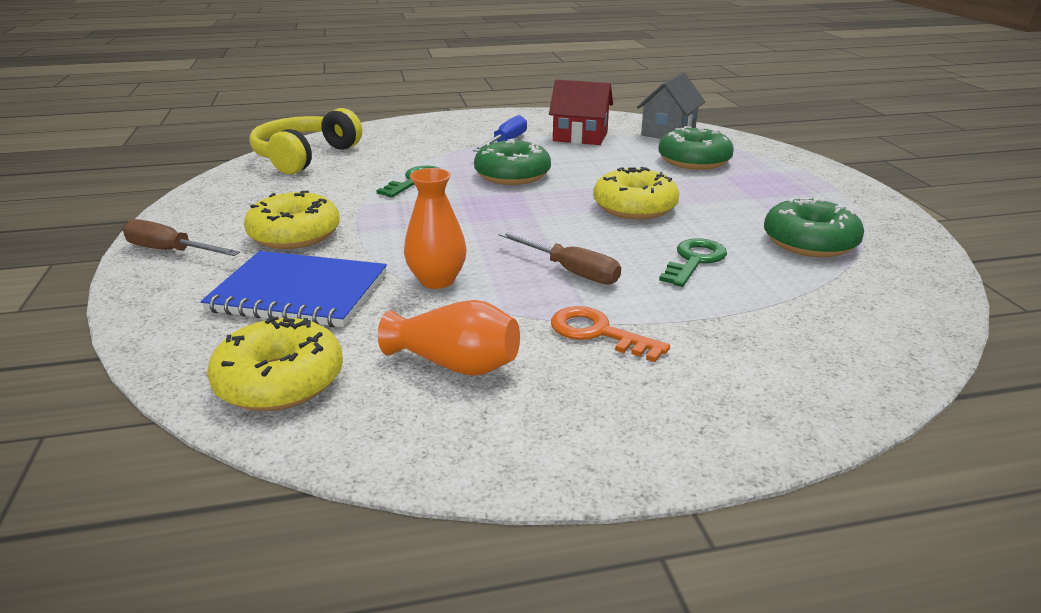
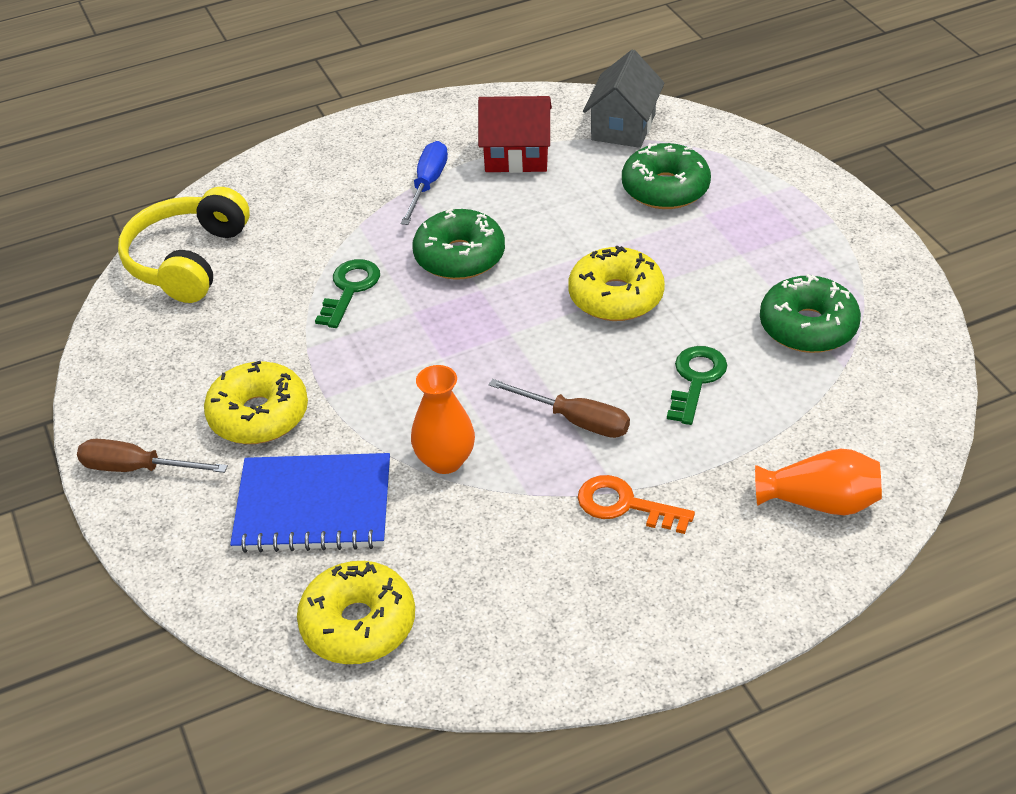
camera: 10 degrees left, 15 degrees up
orange vase [378,300,520,376] -> orange vase moved to [755,449,882,515]

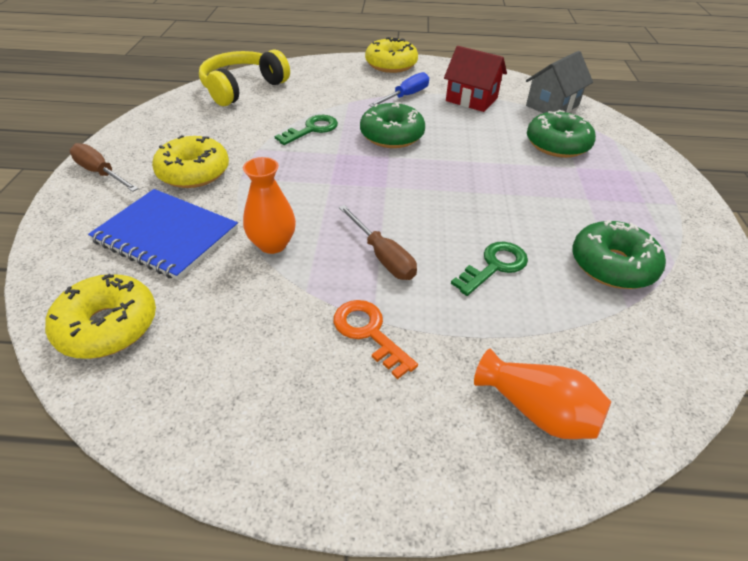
camera: 25 degrees right, 0 degrees up
yellow donut [568,246,665,321] -> yellow donut moved to [365,37,418,73]

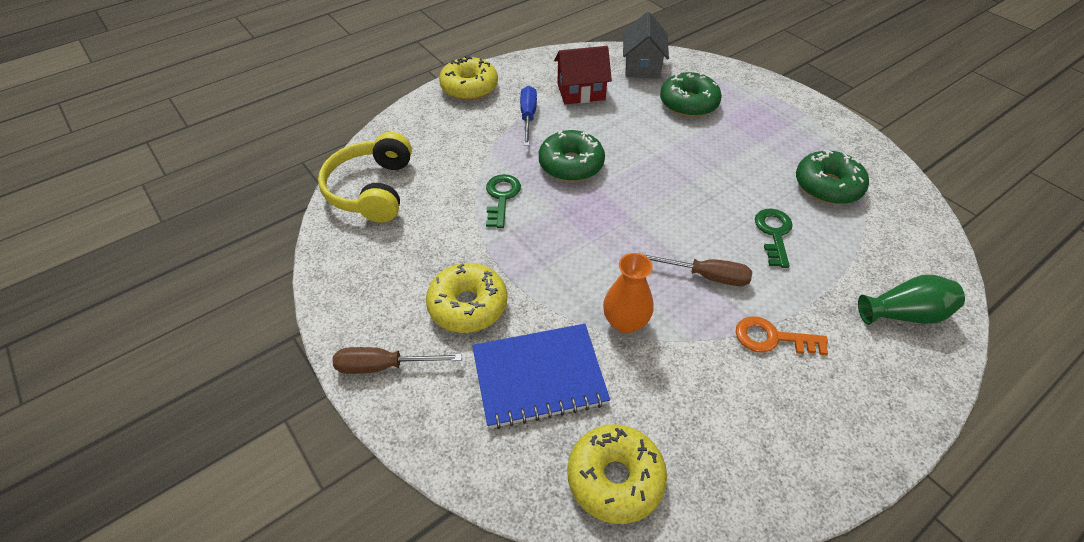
camera: 40 degrees left, 5 degrees up
orange vase [474,349,611,439] -> green vase [858,275,965,325]

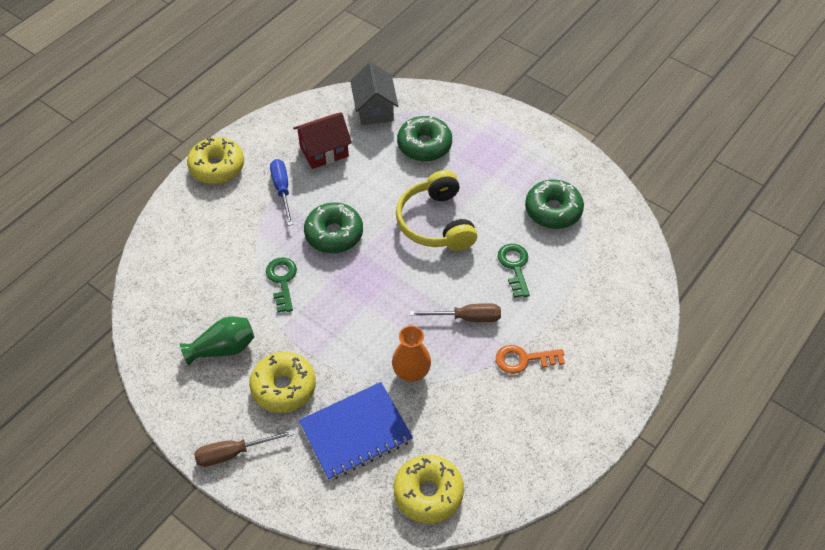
camera: 15 degrees left, 5 degrees up
yellow headphones [318,132,412,223] -> yellow headphones moved to [396,170,477,251]
green vase [858,275,965,325] -> green vase moved to [180,316,255,365]

